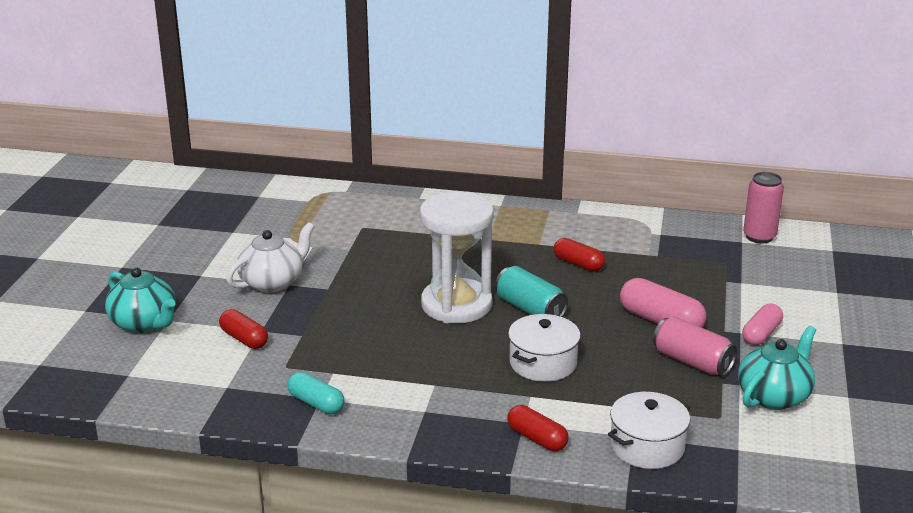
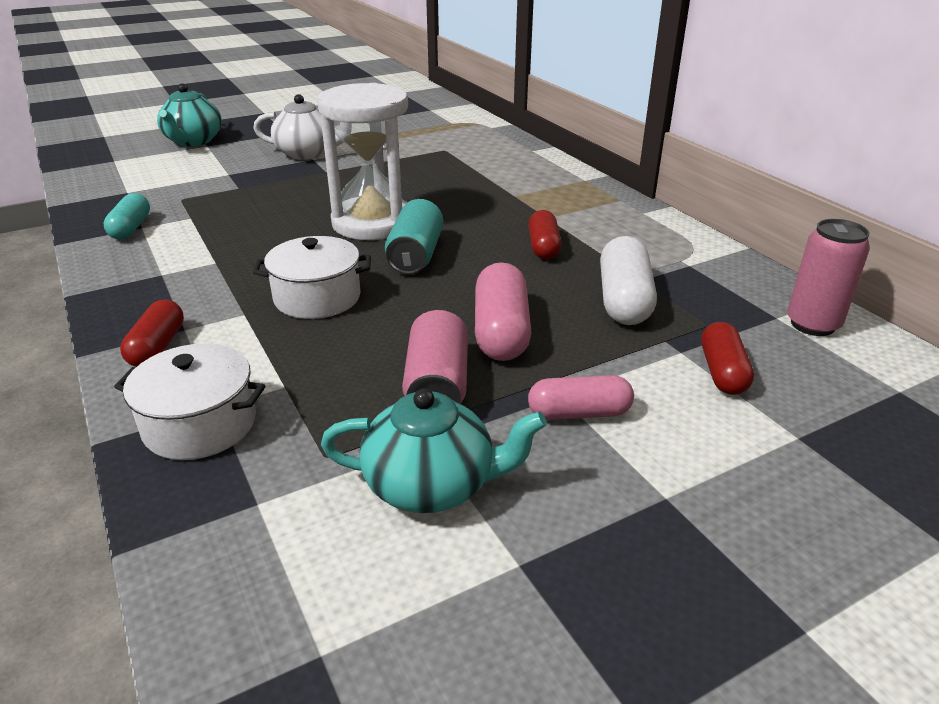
camera: 50 degrees right, 5 degrees up
red capsule [219,309,268,349] -> red capsule moved to [701,322,754,395]
none -> white capsule [600,236,657,325]

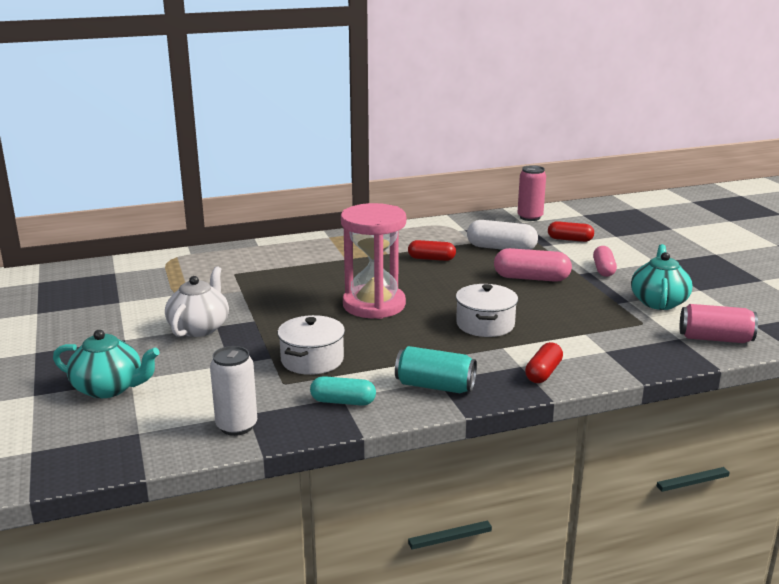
camera: 80 degrees left, 10 degrees down
white pot [114,343,265,460] -> white pot moved to [278,315,345,375]
red capsule [120,299,184,367] -> red capsule turned 75 degrees counterclockwise [525,342,563,383]
white hourglass [317,83,408,240] -> pink hourglass [341,203,406,319]
turquoise can [385,199,443,274] -> turquoise can moved to [395,346,477,393]
pink can [402,310,468,403] -> pink can moved to [680,304,758,343]
none -> white can [210,346,257,436]

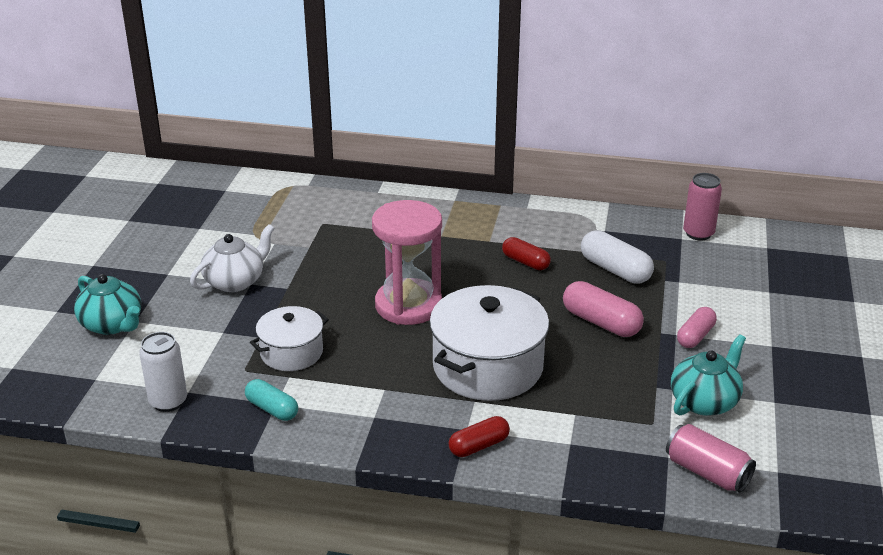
camera: 30 degrees right, 10 degrees up
turquoise can [395,346,477,393] -> none
white pot [456,284,518,337] -> white pot [429,285,549,401], size x1.73
red capsule [548,221,594,242] -> none

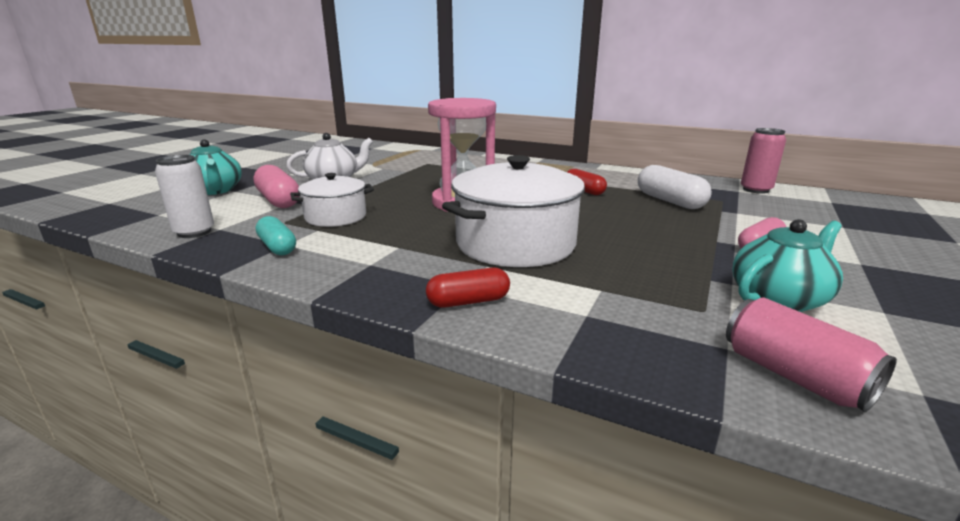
camera: 15 degrees right, 10 degrees down
pink capsule [563,281,644,337] -> pink capsule moved to [254,165,300,208]

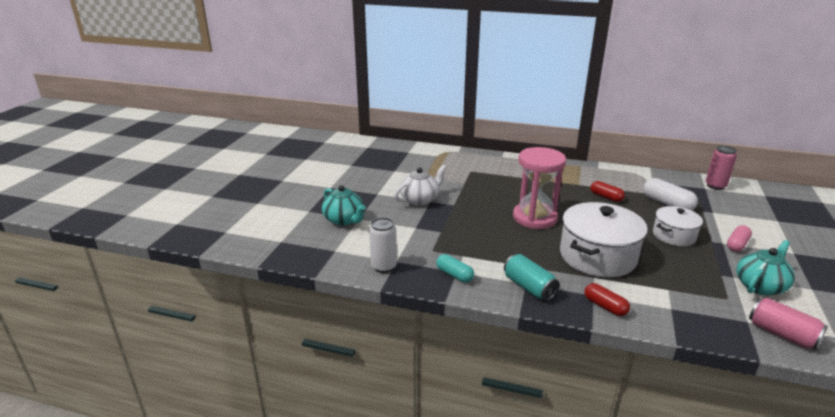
camera: 10 degrees left, 5 degrees up
pink capsule [254,165,300,208] -> none
white pot [290,173,374,227] -> white pot moved to [653,206,703,246]
red capsule [426,268,510,308] -> red capsule turned 75 degrees clockwise [584,283,630,316]
none -> turquoise can [504,254,559,301]

